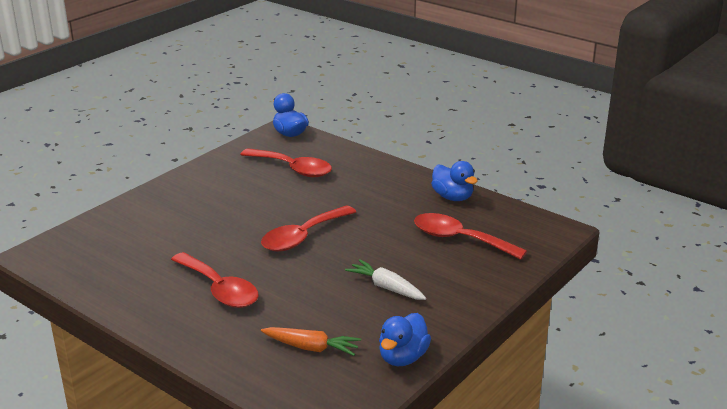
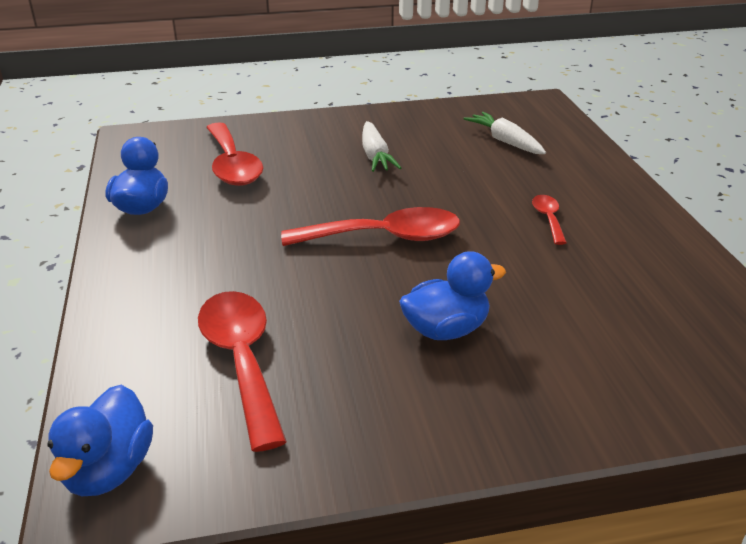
camera: 140 degrees left, 5 degrees up
red spoon [171,252,259,308] -> red spoon [532,195,567,245], size x0.49
orange carrot [261,327,361,356] -> white carrot [463,112,546,154]
blue duck [379,313,431,366] -> blue duck moved to [399,251,506,340]

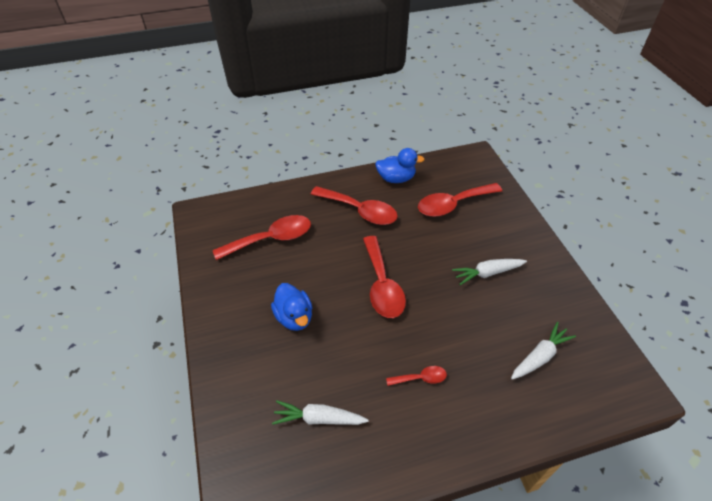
camera: 85 degrees right, 15 degrees up
blue duck [47,385,153,496] -> none
none -> white carrot [272,400,368,425]
none -> red spoon [311,186,398,225]

